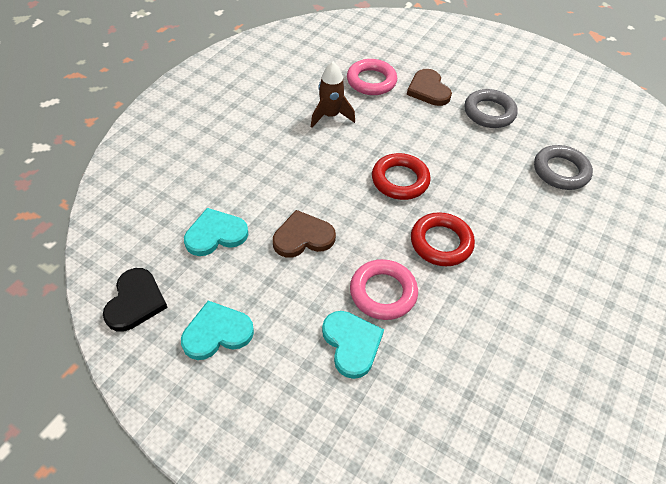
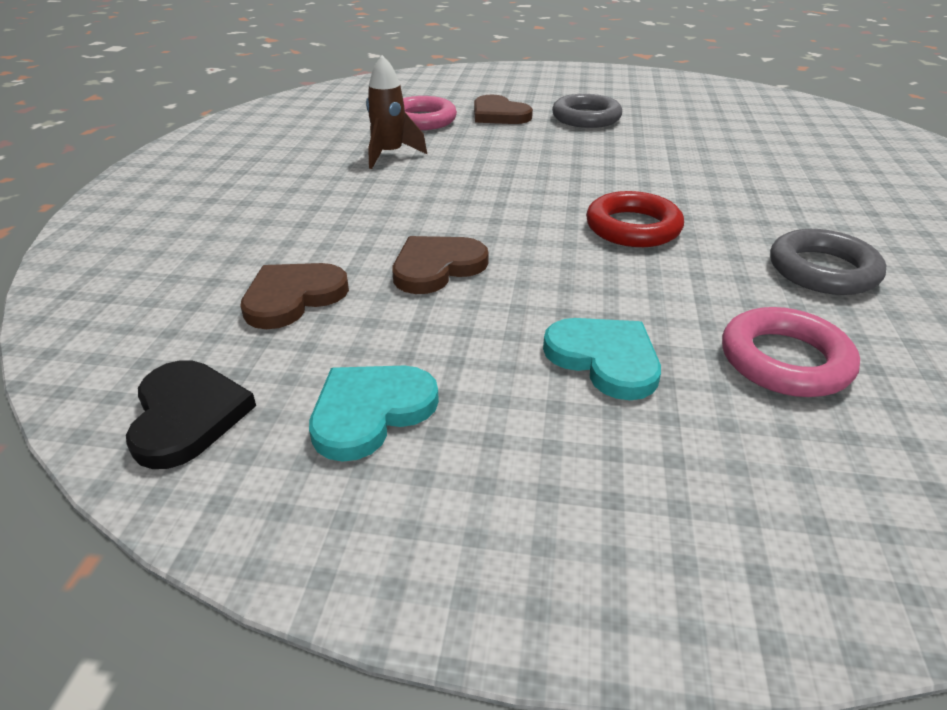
camera: 20 degrees left, 15 degrees down
turquoise heart [184,208,249,256] -> brown heart [240,263,349,329]
pink ring [350,259,418,320] -> pink ring moved to [722,307,860,397]
red ring [372,153,431,200] -> none
grey ring [534,145,593,190] -> grey ring moved to [770,229,886,295]

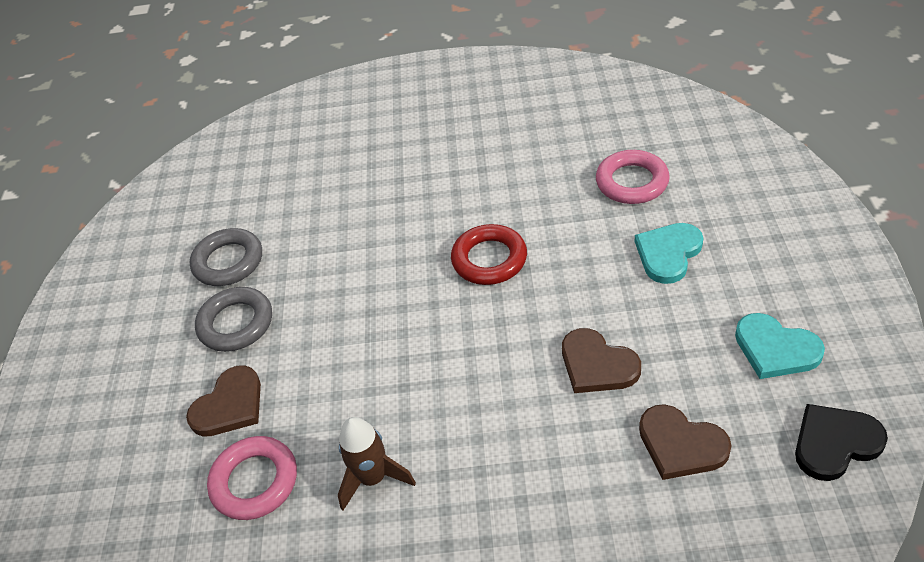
camera: 95 degrees left, 10 degrees up
grey ring [770,229,886,295] -> grey ring moved to [190,228,262,286]

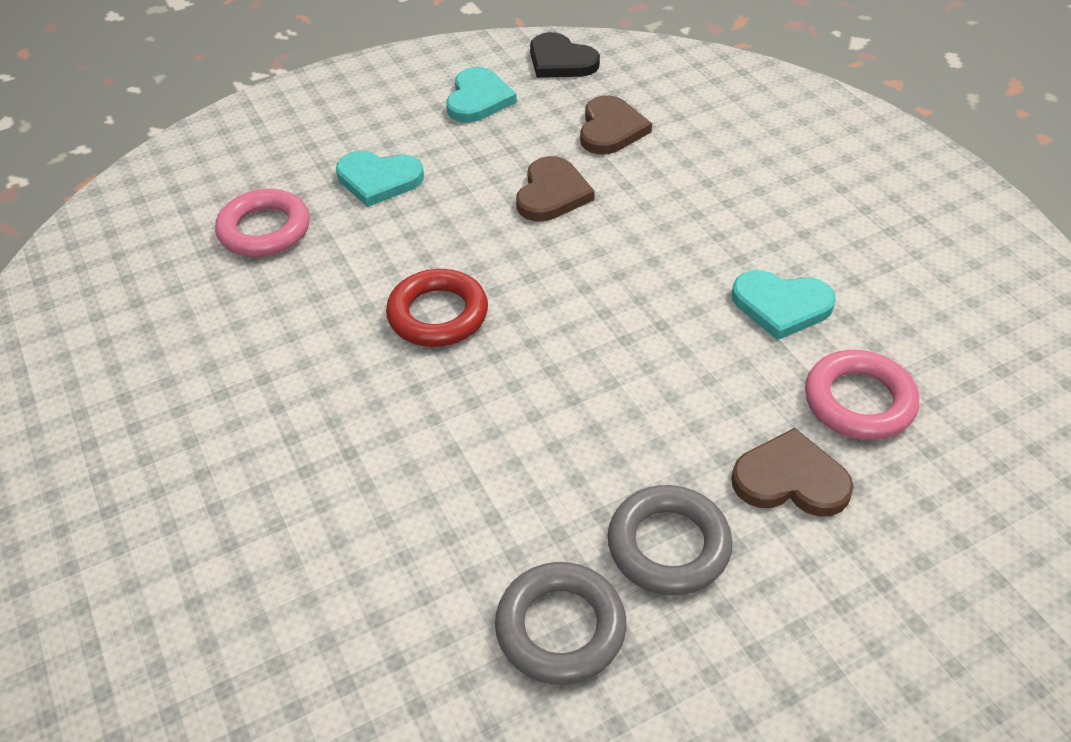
camera: 120 degrees left, 0 degrees up
brown rocket [338,417,416,511] -> turquoise heart [732,270,836,340]

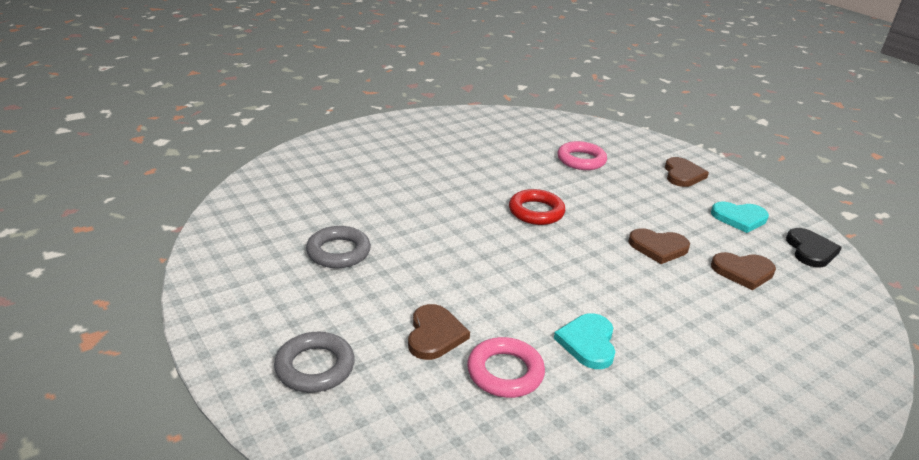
camera: 80 degrees right, 15 degrees down
turquoise heart [336,151,424,207] -> none
black heart [530,32,600,78] -> black heart turned 150 degrees clockwise [786,228,842,267]
grey ring [608,485,733,595] -> grey ring moved to [274,332,355,393]
none -> brown heart [665,157,709,187]

